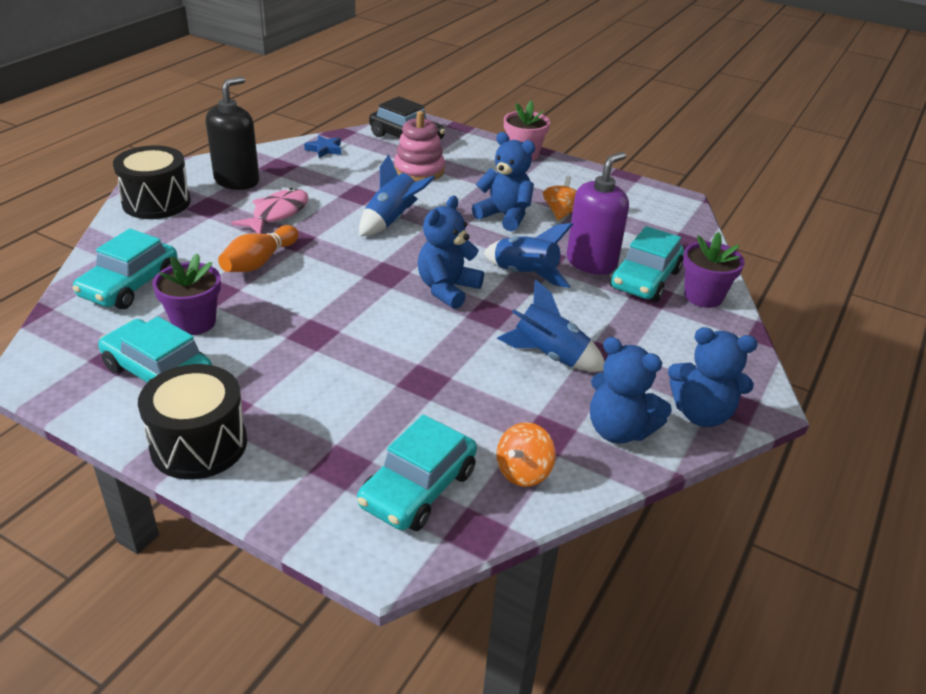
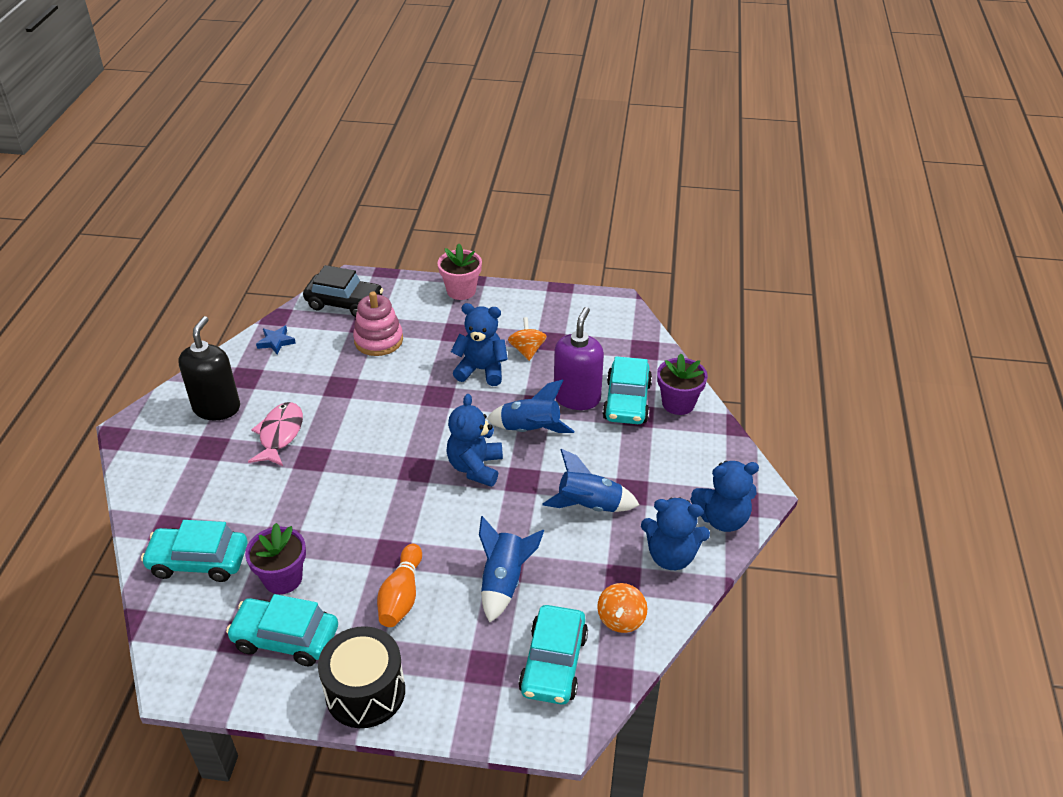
camera: 20 degrees left, 5 degrees up
turquoise car [73,229,178,309] -> turquoise car turned 90 degrees clockwise [141,520,247,582]
black drum [113,145,191,219] -> none
orange bowling pin [218,225,299,272] -> orange bowling pin moved to [377,544,422,627]
blue rocket [359,154,435,236] -> blue rocket moved to [479,516,544,622]

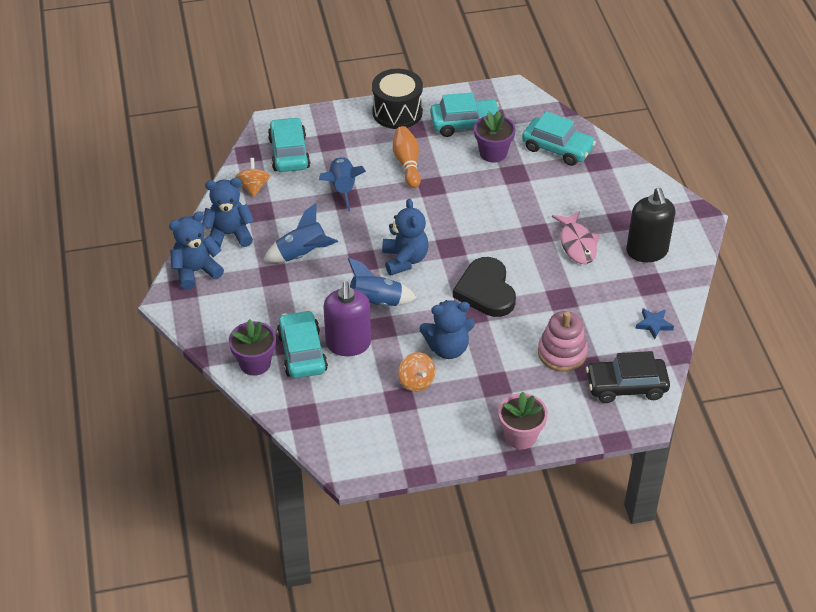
camera: 160 degrees right, 5 degrees up
turquoise car [141,520,247,582] -> turquoise car turned 45 degrees clockwise [522,111,596,166]
none -> black heart [453,257,516,317]

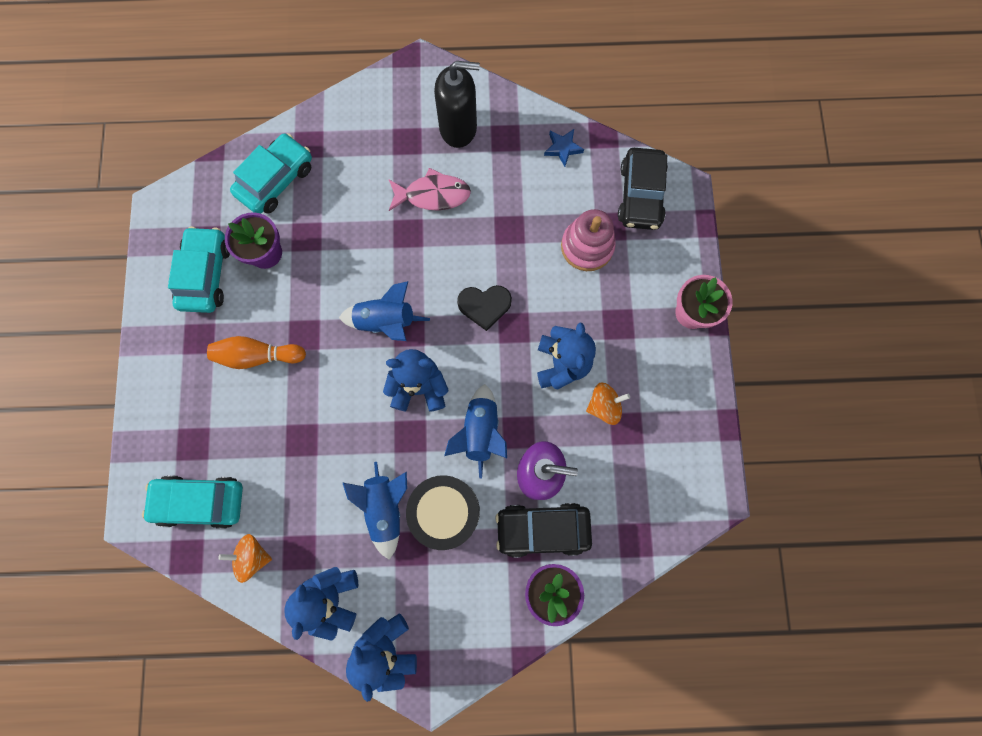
camera: 80 degrees left, 30 degrees up
turquoise car [277,310,328,379] -> black car [495,503,592,558]
blue rocket [319,157,366,211] -> blue rocket moved to [339,281,430,341]
black drum [372,69,423,129] -> black drum moved to [406,475,480,550]
black heart [453,257,516,317] -> black heart [457,285,512,331], size x0.66

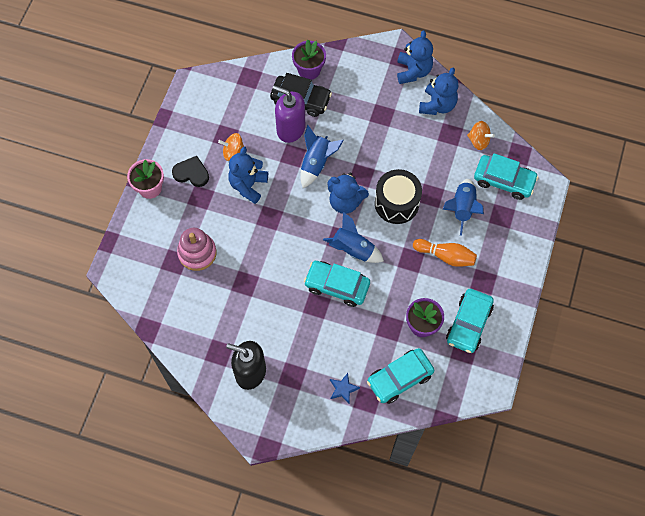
camera: 160 degrees left, 10 degrees down
blue rocket [342,462,407,560] -> blue rocket moved to [443,179,484,236]
pink fish [389,168,471,211] -> none
black drum [406,475,480,550] -> black drum moved to [375,169,422,224]
black heart [457,285,512,331] -> black heart moved to [172,156,209,187]
blue star [544,129,584,167] -> blue star moved to [330,373,360,404]
black car [618,148,668,230] -> none
none -> turquoise car [304,261,370,307]

